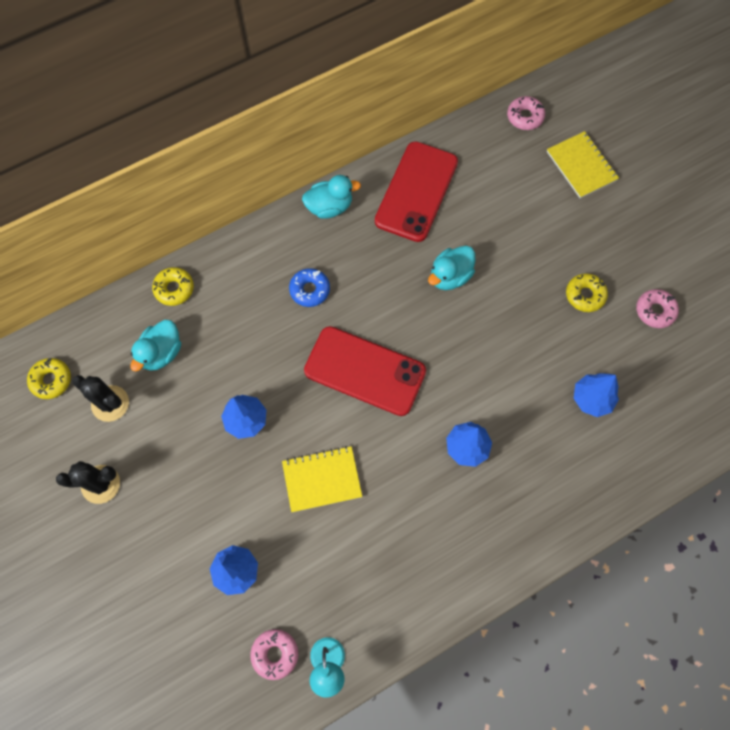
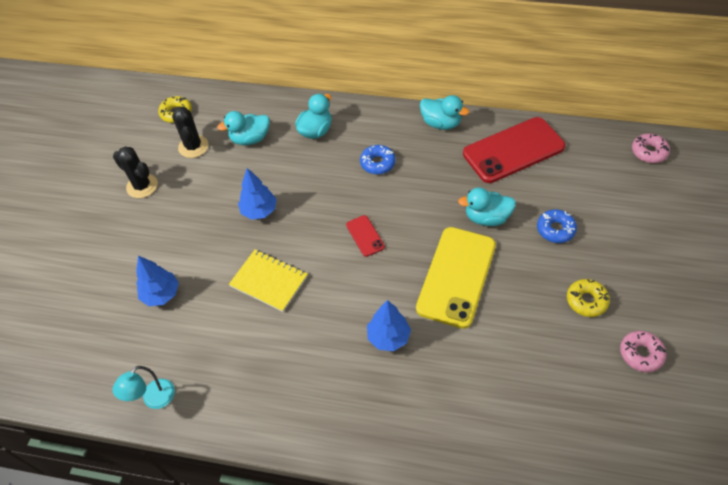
camera: 45 degrees right, 15 degrees down
yellow donut [152,267,194,306] -> none
pink donut [250,629,298,680] -> none
red phone [304,326,426,416] -> red phone [346,215,385,257], size x0.44
yellow notebook [547,131,619,198] -> none
blue tree [574,373,619,417] -> none
none -> turquoise duck [295,94,331,139]
none -> yellow phone [416,227,496,329]
none -> blue donut [537,209,577,243]

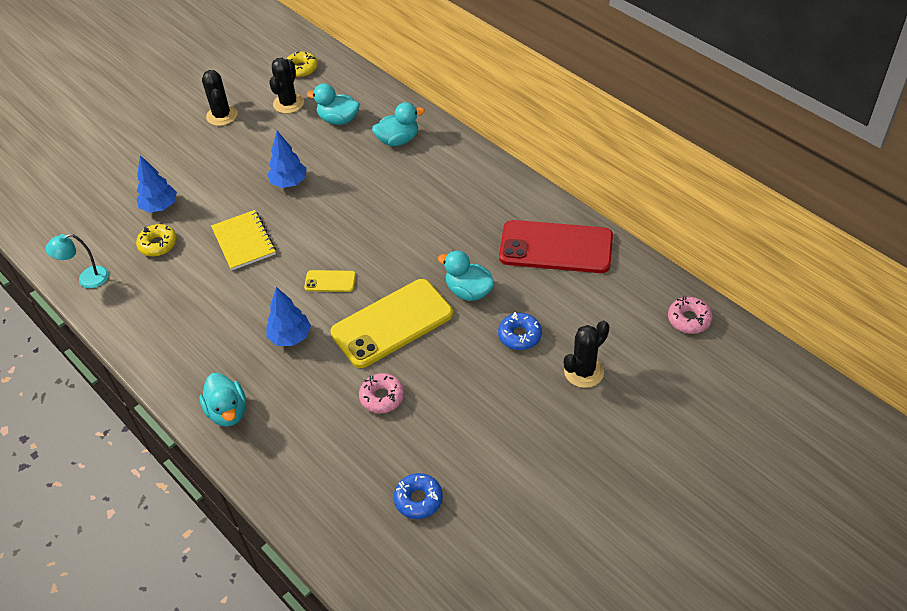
camera: 35 degrees right, 5 degrees down
red phone [346,215,385,257] -> none
blue donut [360,145,396,174] -> blue donut moved to [394,473,443,519]
turquoise duck [420,95,469,130] -> turquoise duck moved to [200,373,246,427]
yellow donut [567,279,610,317] -> yellow donut moved to [136,224,177,256]
pink donut [620,331,666,372] -> pink donut moved to [359,373,404,413]
none -> yellow phone [304,270,356,292]
none -> black cactus [564,321,609,388]

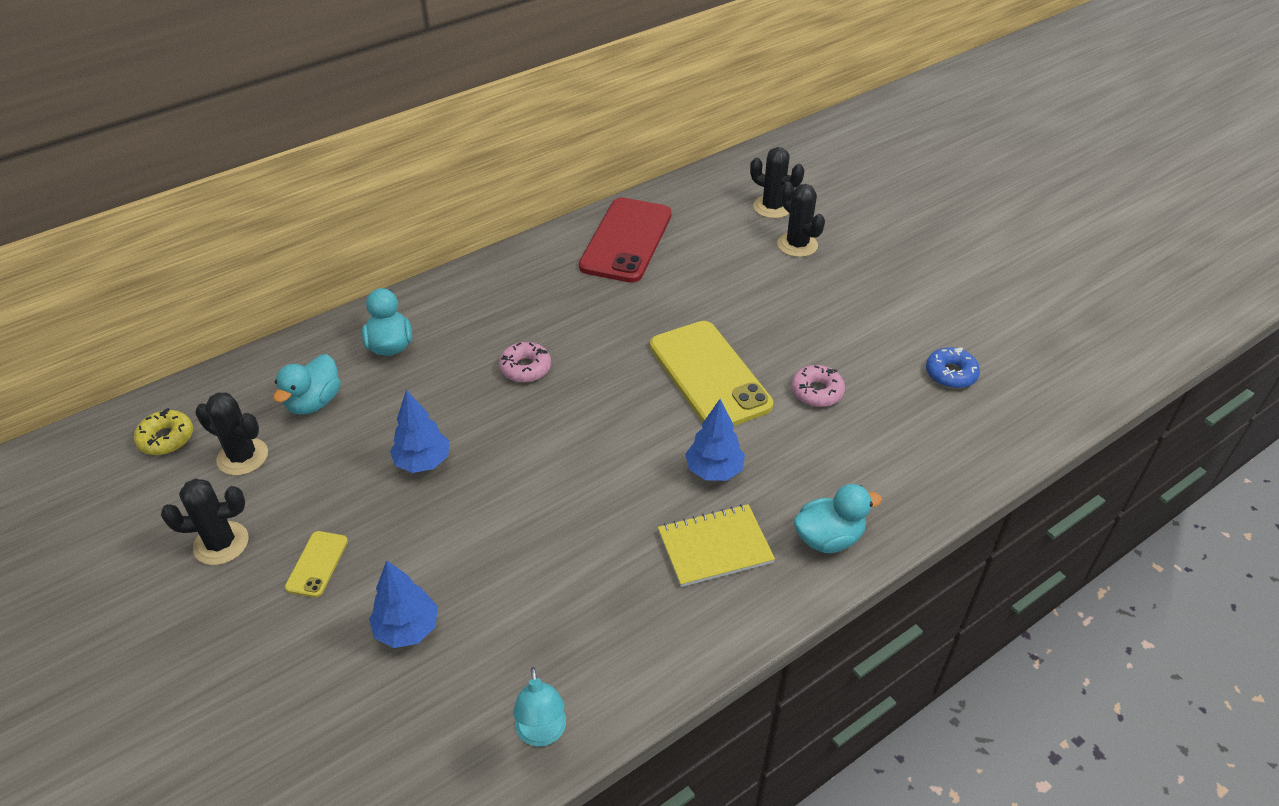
camera: 85 degrees left, 5 degrees down
yellow donut [136,224,177,256] -> none
yellow notebook [211,210,276,271] -> yellow notebook moved to [658,504,775,587]
yellow phone [304,270,356,292] -> yellow phone moved to [285,531,348,597]
turquoise duck [438,251,495,301] -> none
blue donut [498,312,542,350] -> none
pink donut [668,296,713,334] -> pink donut moved to [499,342,551,382]
none -> black cactus [750,147,804,218]

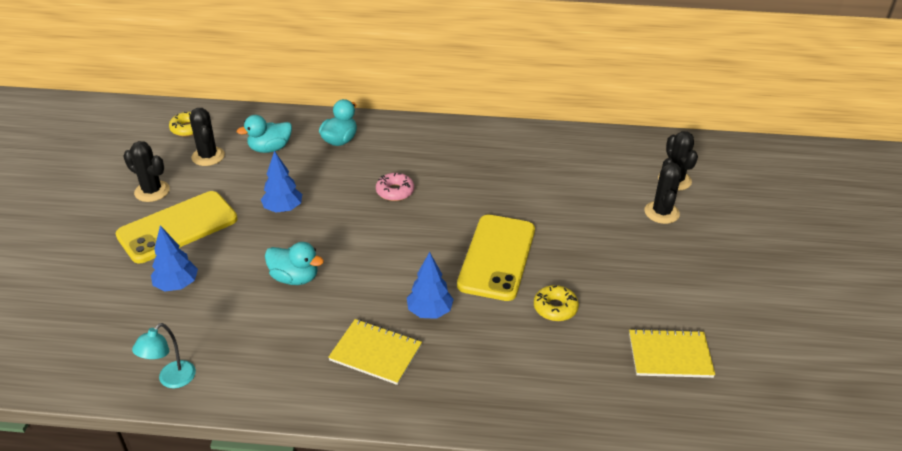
camera: 40 degrees right, 5 degrees down
yellow phone [285,531,348,597] -> yellow phone [115,191,238,263], size x2.25
red phone [579,198,672,283] -> none
pink donut [791,365,845,407] -> yellow donut [534,285,579,321]
turquoise duck [793,484,882,553] -> turquoise duck moved to [265,242,324,285]
blue donut [926,347,980,388] -> yellow notebook [629,328,715,378]

